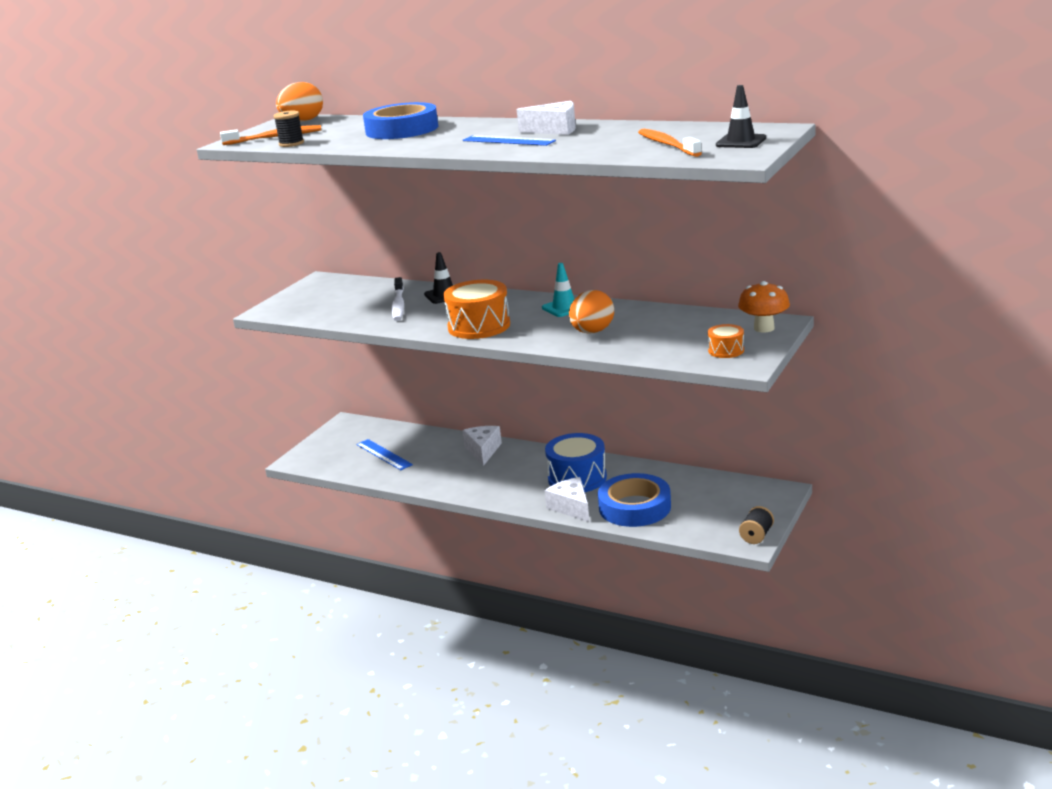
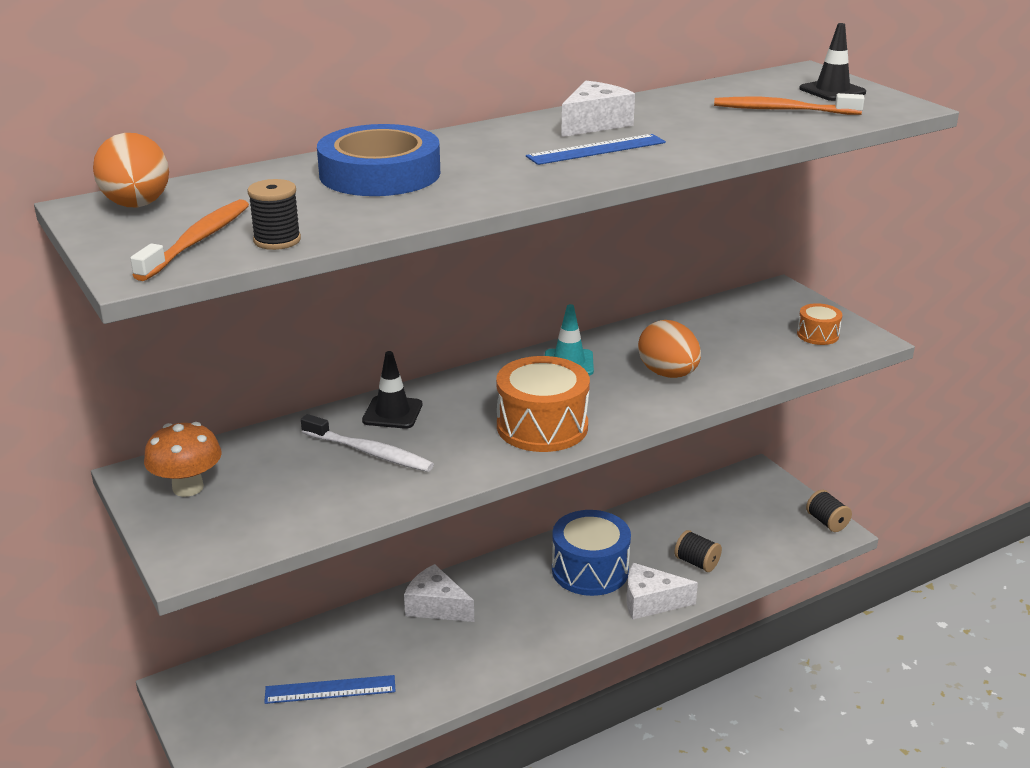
camera: 60 degrees left, 5 degrees up
blue tape [598,473,671,527] -> black spool [674,530,722,572]
orange mushroom [738,281,790,333] -> orange mushroom moved to [144,422,222,497]

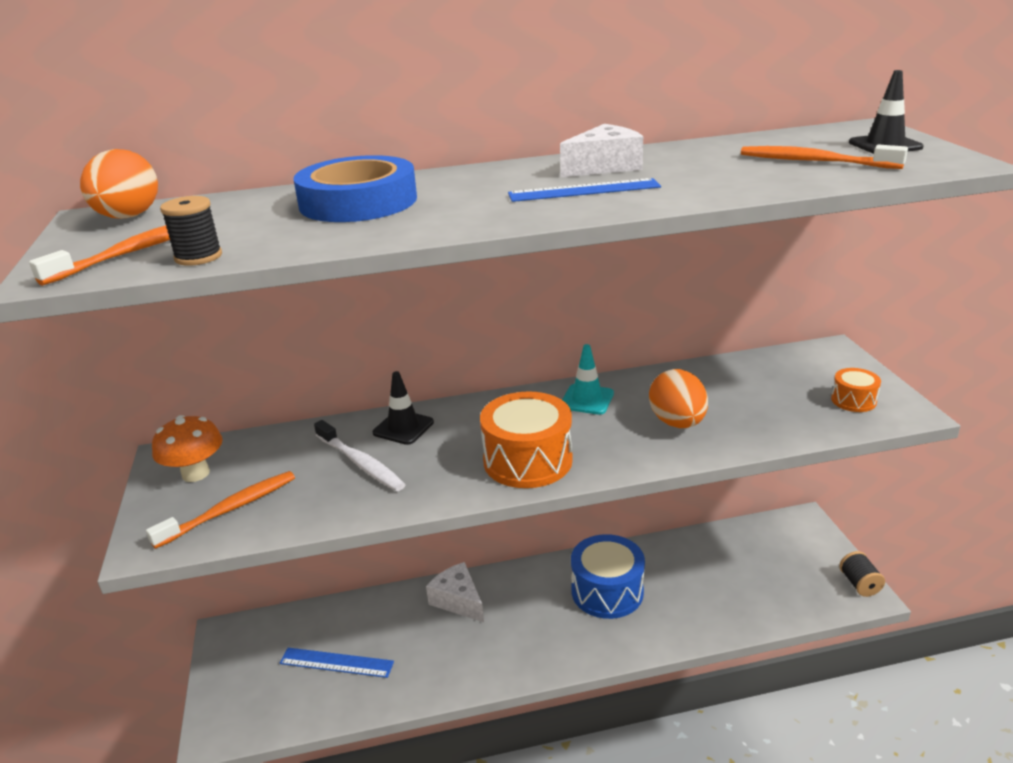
camera: 20 degrees right, 0 degrees up
white cheese [627,563,698,619] -> none
black spool [674,530,722,572] -> none
none -> orange toothbrush [146,471,295,549]

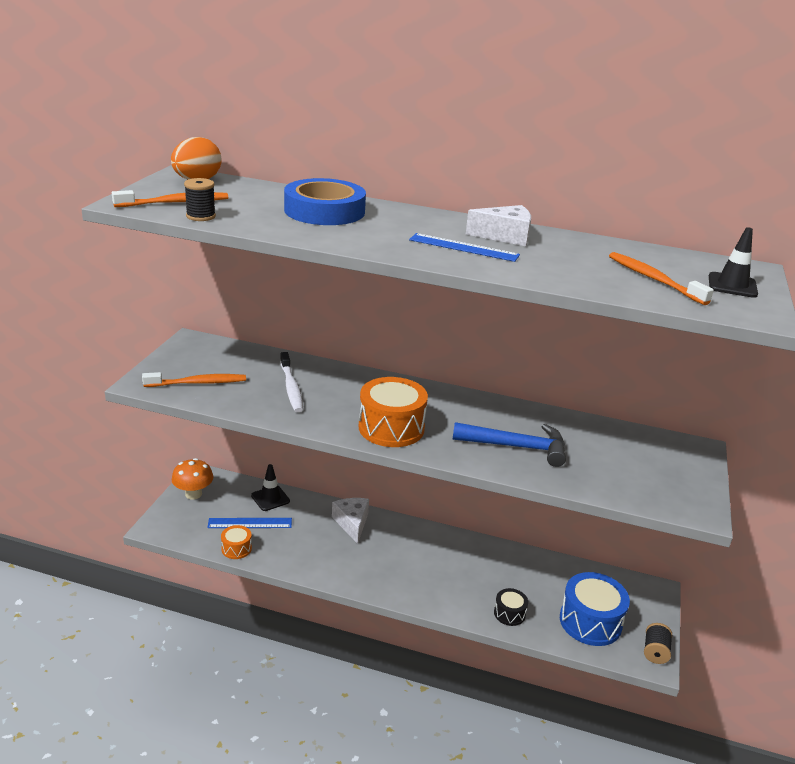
camera: 25 degrees right, 0 degrees up
orange mushroom [152,415,223,482] -> orange mushroom moved to [172,458,214,500]
blue ruler [280,648,394,678] -> blue ruler turned 45 degrees counterclockwise [207,518,292,528]
black traffic cone [373,371,434,445] -> black traffic cone moved to [251,464,290,511]
turquoise traffic cone [562,344,614,415] -> none
blue drum [571,534,645,619] -> blue drum moved to [560,572,630,646]
orange egg [649,369,708,428] -> blue hammer [453,422,566,467]
orange drum [831,368,881,412] -> orange drum moved to [221,525,252,559]
none -> black drum [494,588,528,626]

